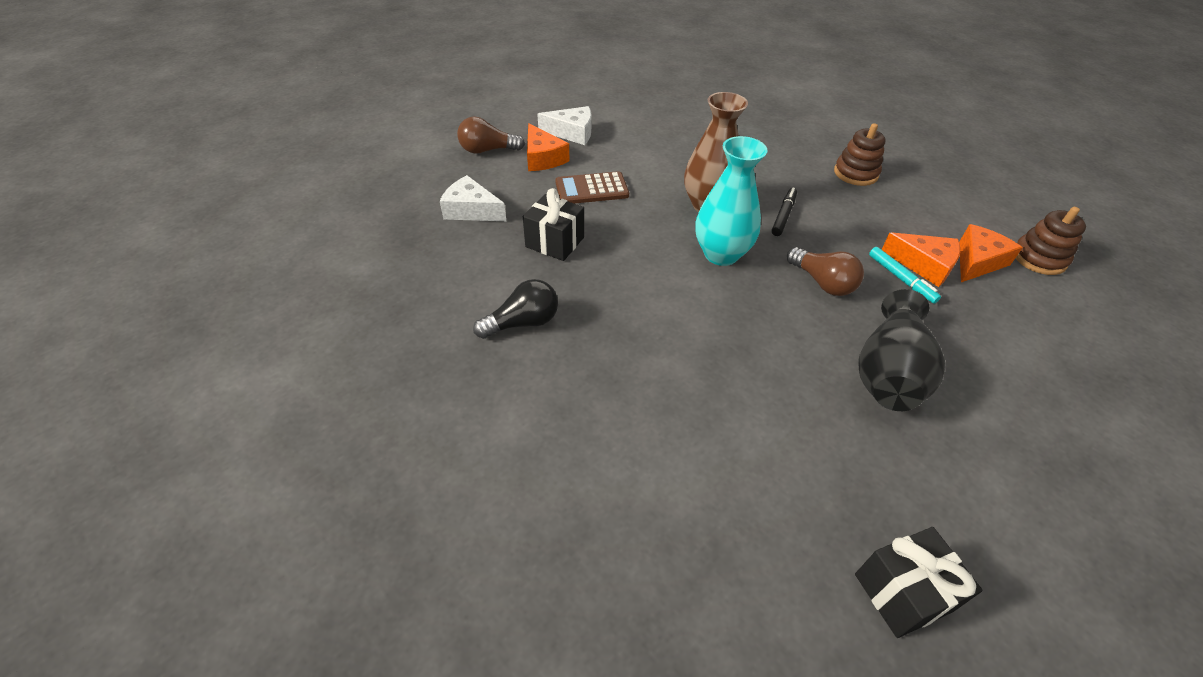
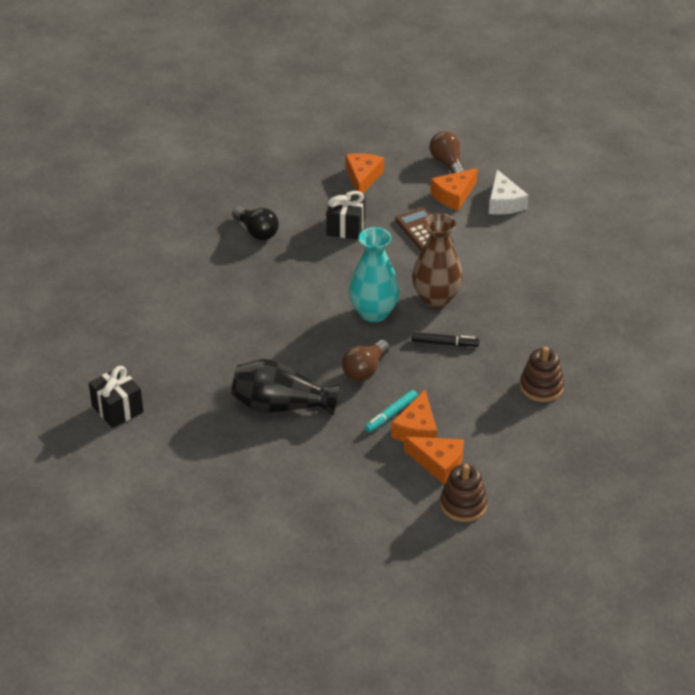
camera: 75 degrees right, 5 degrees down
white cheese [440,175,506,221] -> orange cheese [346,153,384,193]

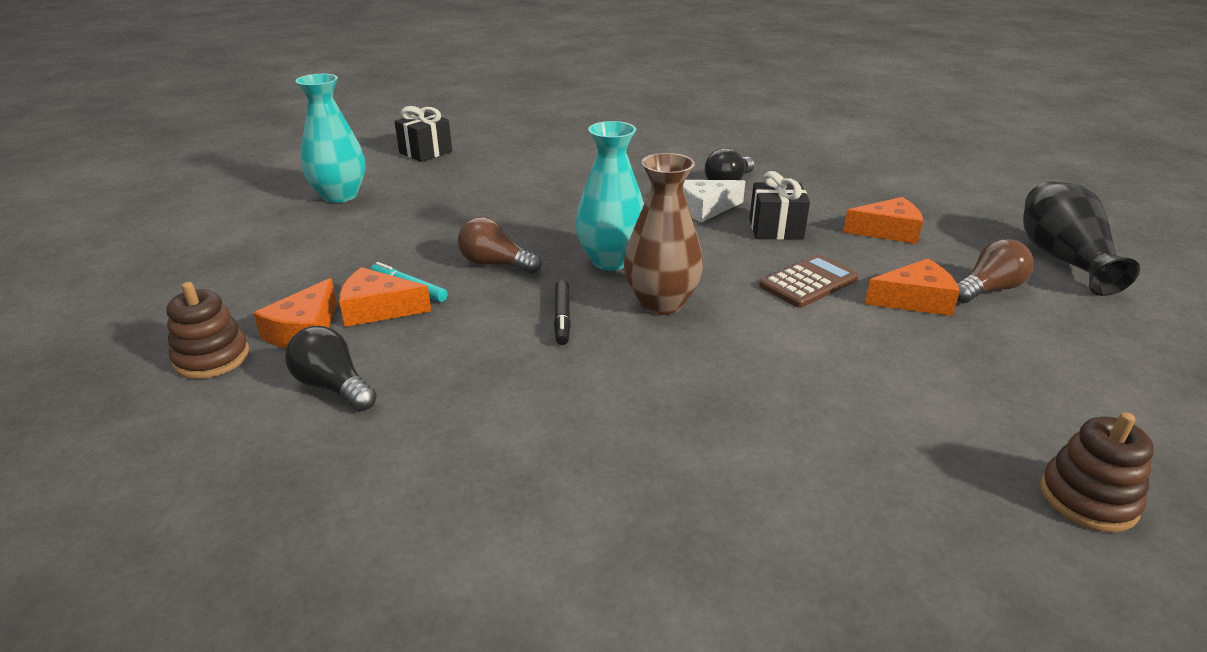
camera: 80 degrees right, 10 degrees down
black vase [231,359,340,416] -> black vase moved to [1023,181,1140,296]
orange cheese [430,168,478,211] -> orange cheese turned 135 degrees clockwise [865,258,960,316]
white cheese [489,170,529,214] -> white cheese moved to [683,180,745,222]
brown stacking toy [520,347,564,402] -> brown stacking toy moved to [1040,412,1154,532]
none -> black light bulb [285,326,377,411]
none -> turquoise vase [296,74,366,203]

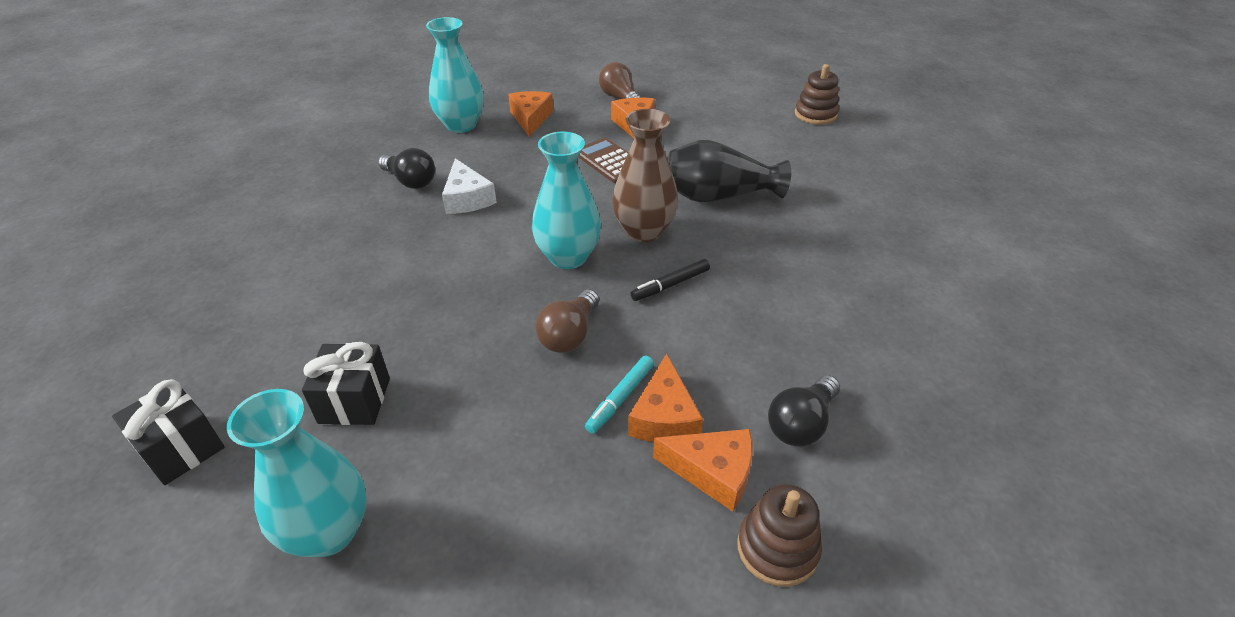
camera: 90 degrees left, 10 degrees up
black marker [554,280,571,345] -> black marker turned 150 degrees clockwise [630,259,710,301]
black gift [749,171,810,240] -> black gift moved to [302,342,390,425]
black vase [1023,181,1140,296] -> black vase moved to [667,140,791,202]
none -> turquoise vase [426,17,484,133]

